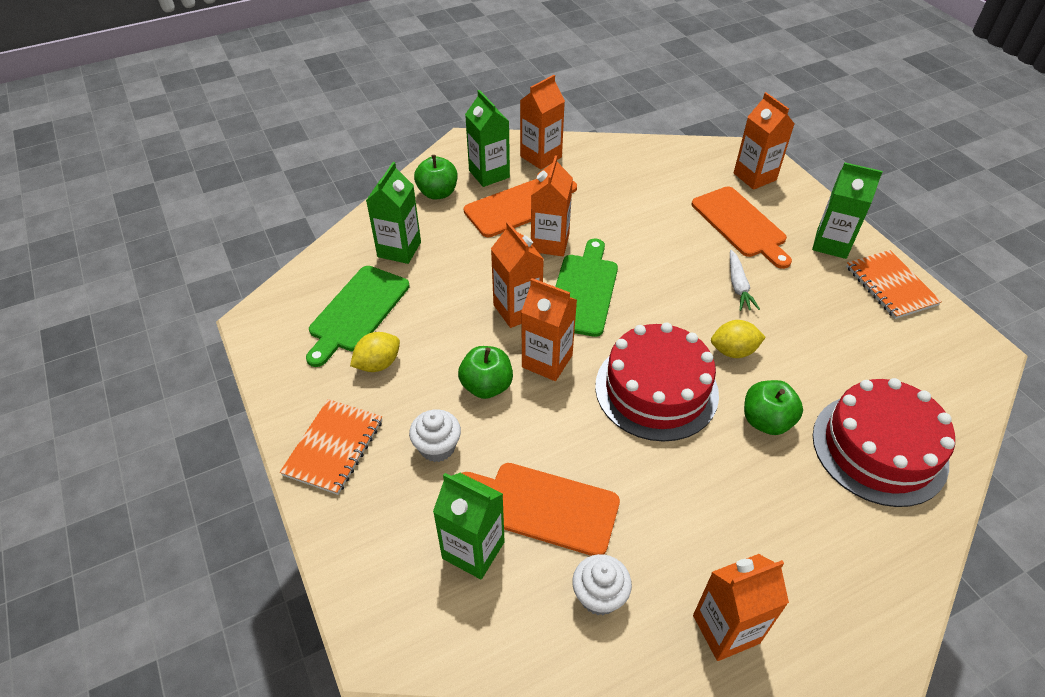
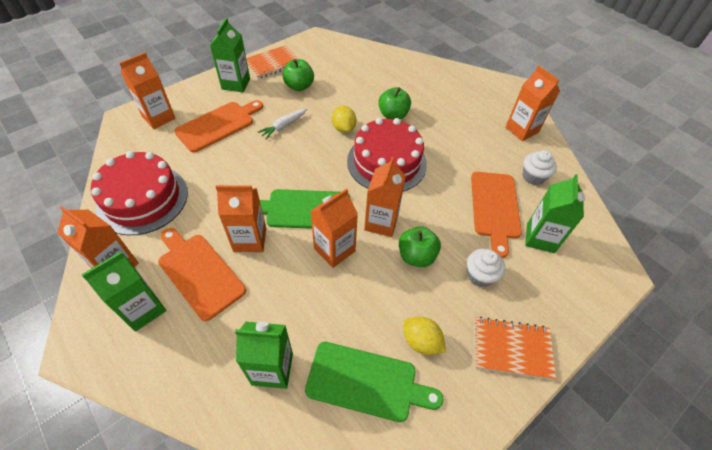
camera: 105 degrees left, 5 degrees up
green apple [414,155,457,200] -> green apple moved to [283,59,314,91]
white carrot [730,250,760,311] -> white carrot turned 150 degrees clockwise [258,108,307,139]
red cake [813,378,955,507] -> red cake moved to [91,151,188,235]

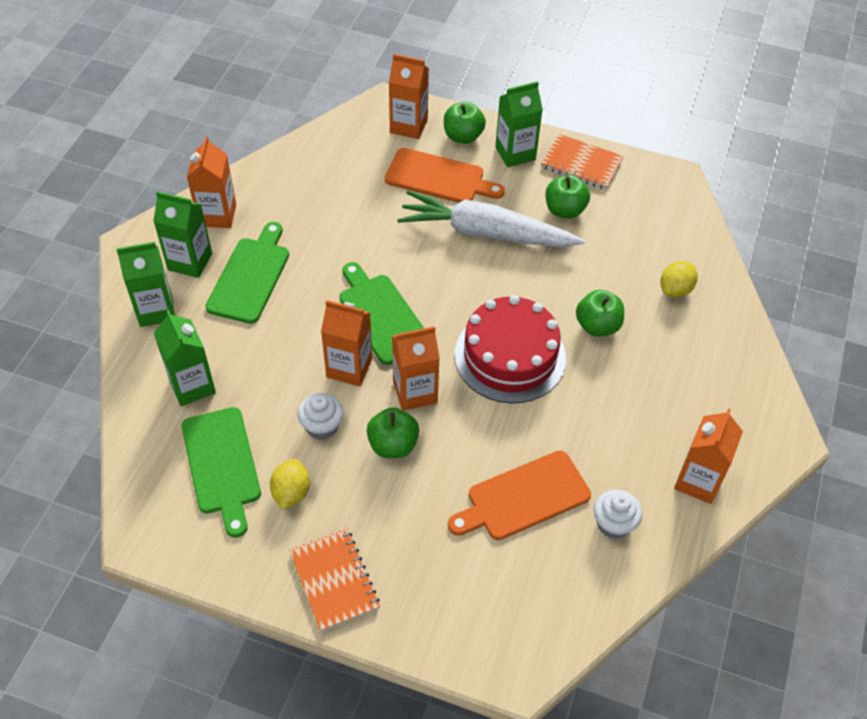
camera: 60 degrees right, 0 degrees up
red cake [91,151,188,235] -> none
orange cutting board [158,228,246,321] -> green cutting board [205,222,289,324]
orange carton [216,185,266,252] -> none
white carrot [258,108,307,139] -> white carrot [397,191,585,247], size x2.33
yellow lemon [332,106,356,133] -> yellow lemon moved to [660,261,698,298]
white cupcake [467,249,505,287] -> white cupcake moved to [297,393,344,440]
green carton [525,174,585,253] -> green carton moved to [116,242,175,327]
none -> green apple [444,102,486,144]

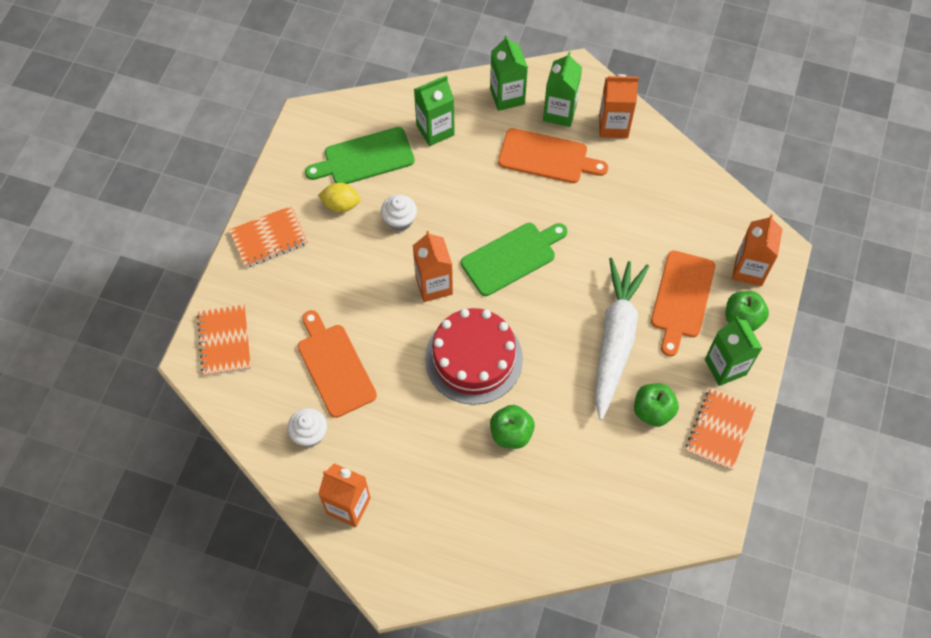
camera: 90 degrees right, 10 degrees up
green cutting board [205,222,289,324] -> orange cutting board [498,128,608,183]
orange carton [321,300,372,387] -> none
green apple [367,407,419,458] -> none
yellow lemon [660,261,698,298] -> none
none -> orange notebook [197,304,251,376]

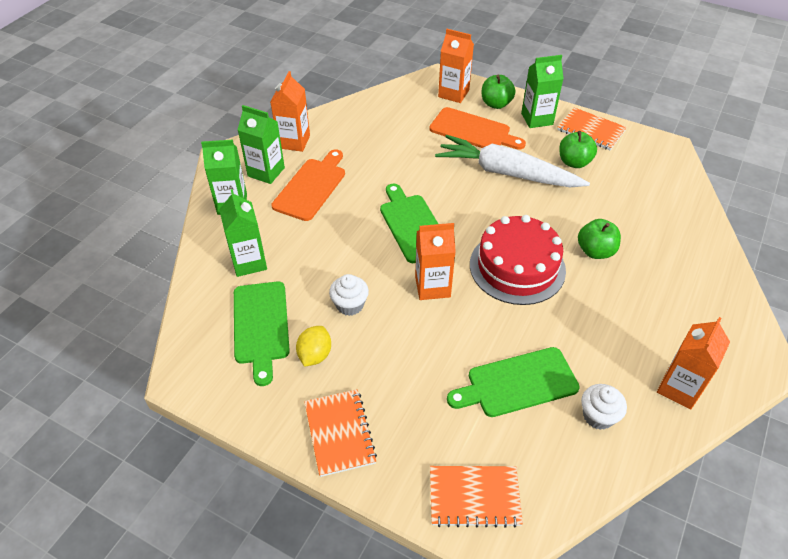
camera: 80 degrees left, 15 degrees down
orange cutting board [298,310,377,418] -> green cutting board [447,347,580,417]

